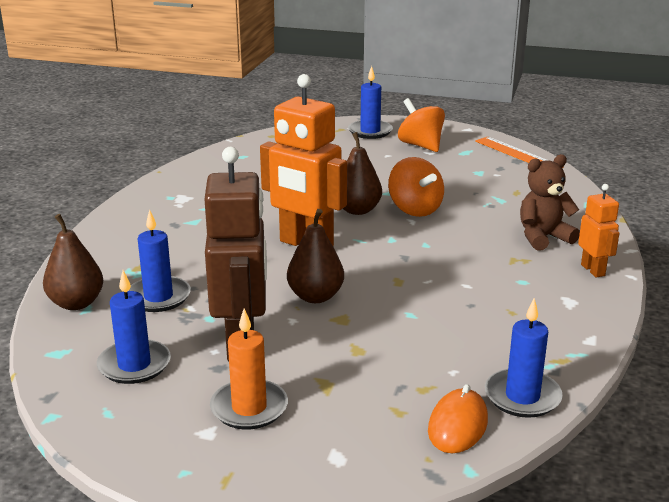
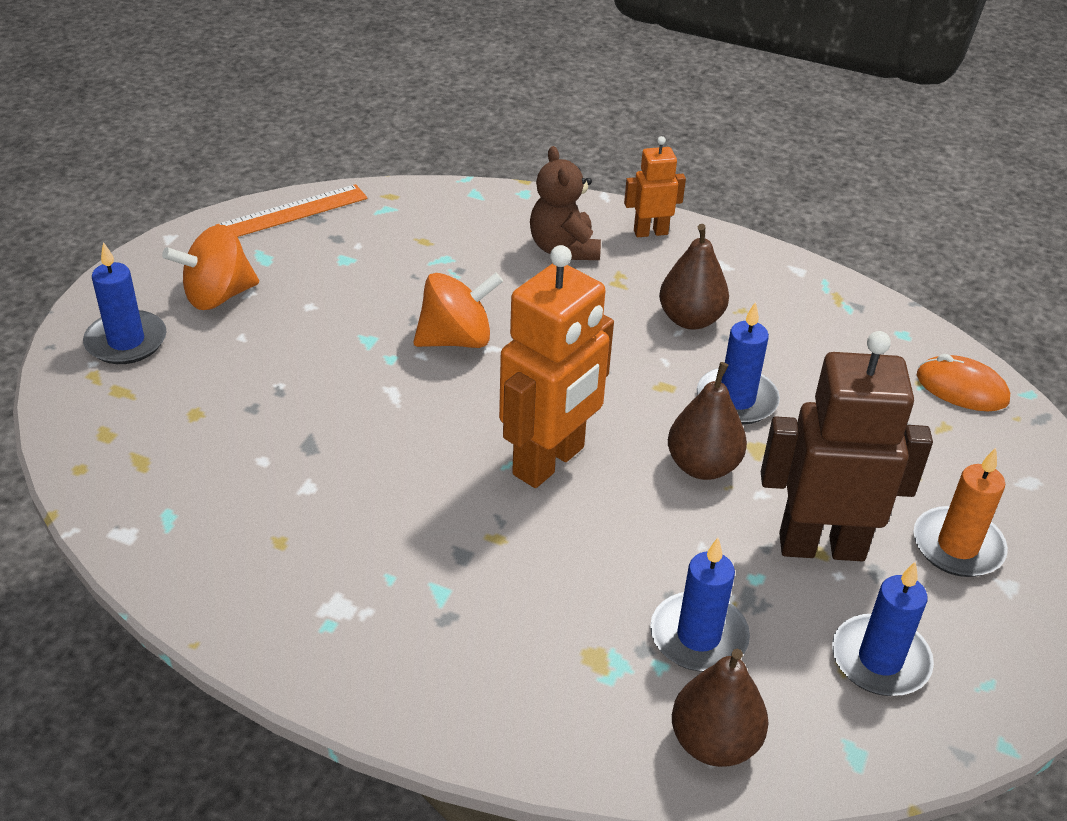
camera: 85 degrees left, 15 degrees up
brown pear [343,132,382,215] -> brown pear moved to [659,224,729,330]
blue candle [485,298,563,418] -> blue candle moved to [697,302,780,425]

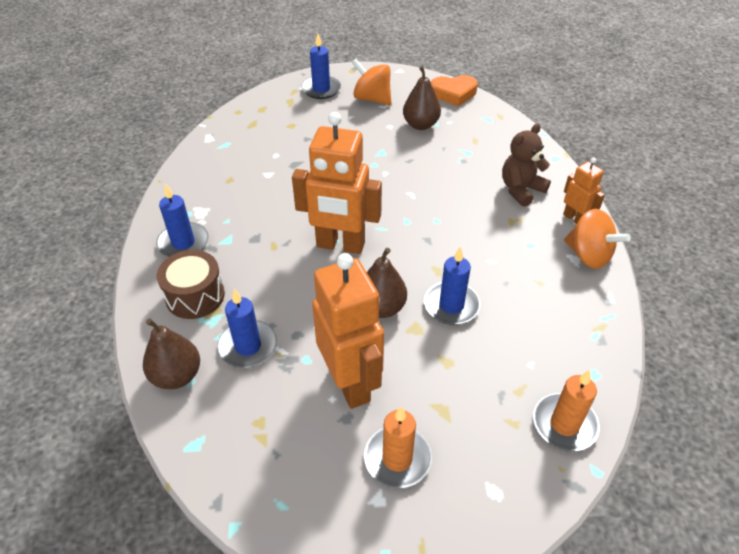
camera: 65 degrees right, 5 degrees up
orange ruler [216,184,368,237] -> orange heart [431,75,478,107]
orange spinning top [413,273,503,348] -> orange spinning top moved to [564,209,631,269]
brown pear [659,224,729,330] -> brown pear moved to [403,66,441,130]
brown robot [761,331,933,561] -> orange robot [312,253,384,409]
blue candle [832,561,934,696] -> blue candle moved to [156,183,208,257]
orange mouse [917,354,1010,411] -> orange candle [533,370,600,451]
none -> brown drum [157,250,225,319]

